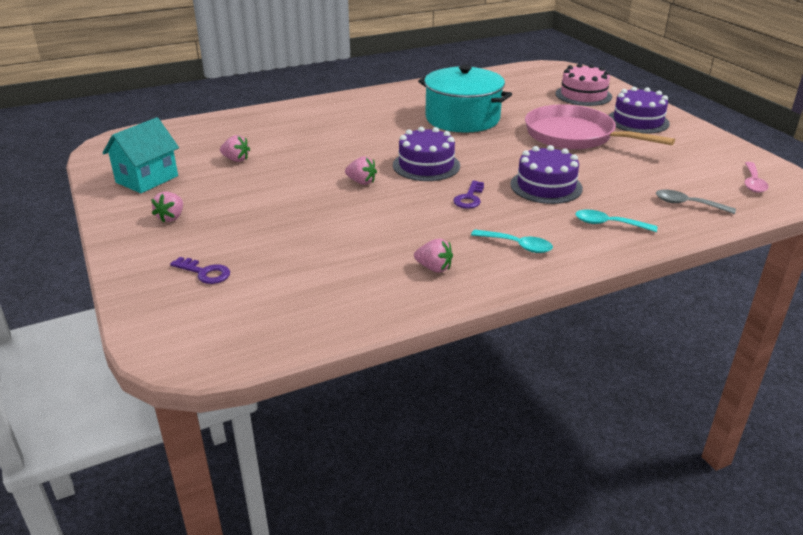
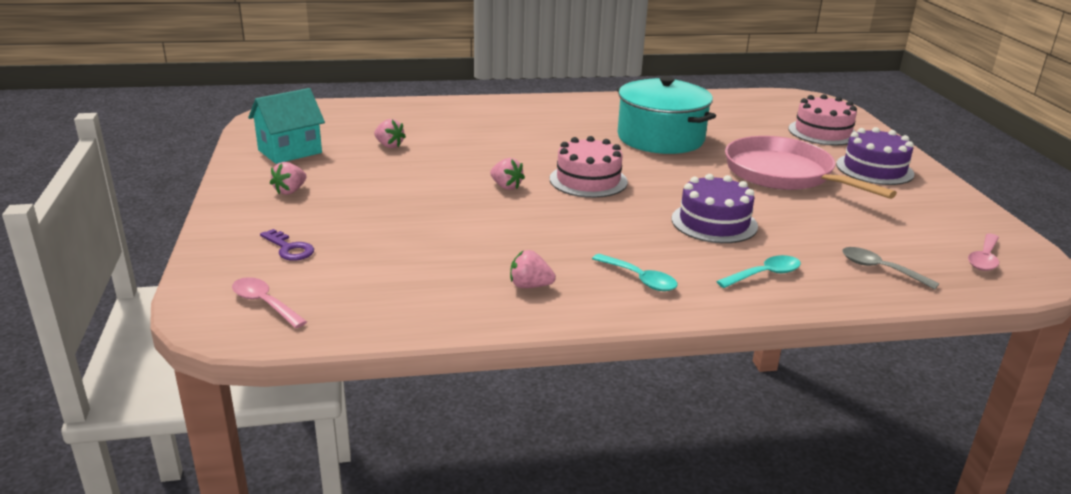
camera: 15 degrees right, 5 degrees down
purple cake [393,127,460,181] -> pink cake [550,136,628,198]
pink strawberry [414,239,453,273] -> pink strawberry turned 150 degrees clockwise [510,250,556,288]
purple key [453,181,484,209] -> none
turquoise spoon [575,210,657,232] -> turquoise spoon turned 120 degrees clockwise [716,255,801,288]
none -> pink spoon [232,277,307,328]

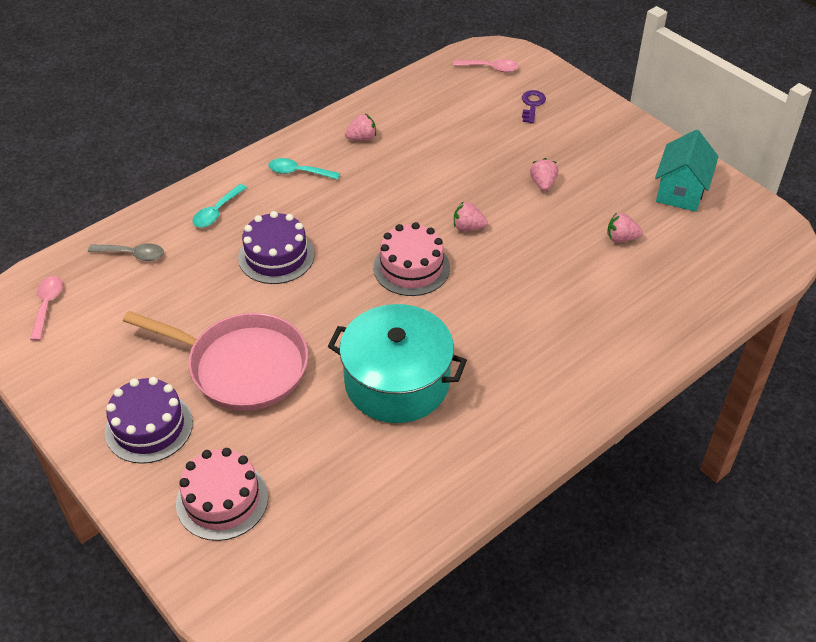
camera: 150 degrees right, 20 degrees up
purple key [260,229,314,261] -> purple key turned 90 degrees clockwise [522,90,546,124]
pink strawberry [270,162,307,195] -> pink strawberry moved to [530,158,558,191]

